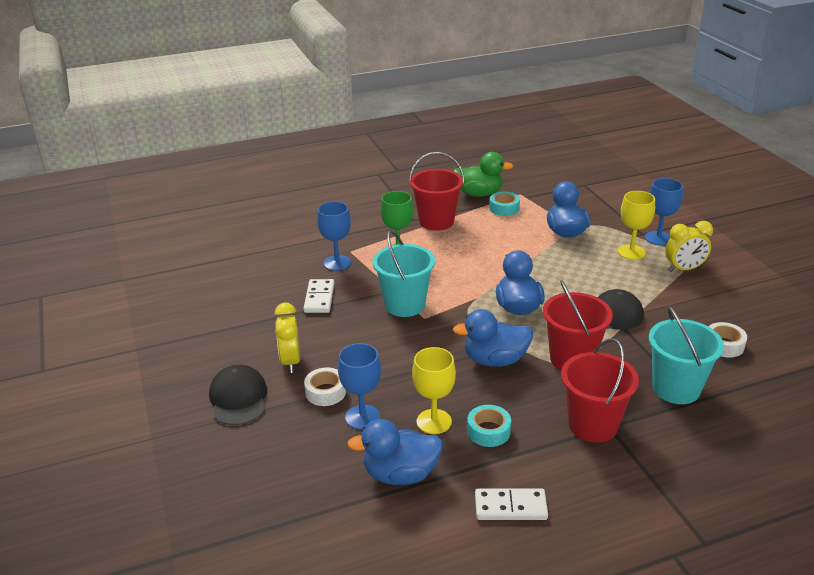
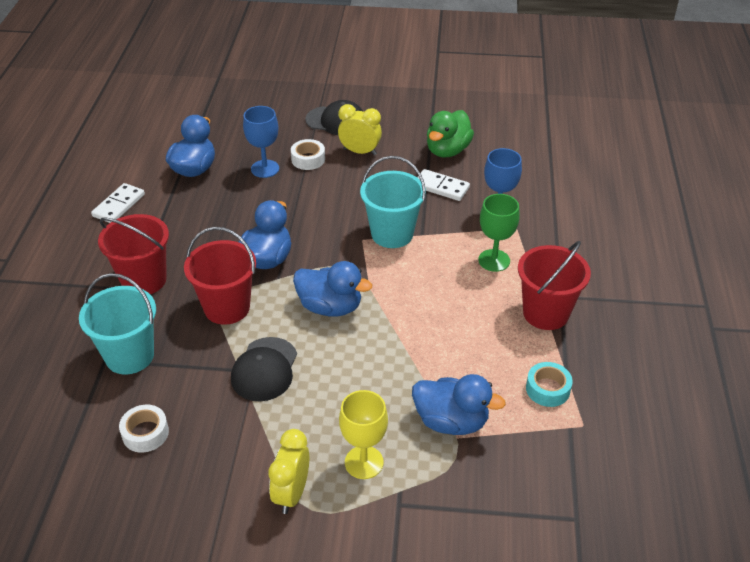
camera: 115 degrees right, 10 degrees up
yellow goblet [412,347,456,434] -> none
green duck [453,152,513,197] -> green duck moved to [427,110,474,158]
turquoise tape [467,405,511,447] -> none
blue goblet [645,178,683,246] -> none

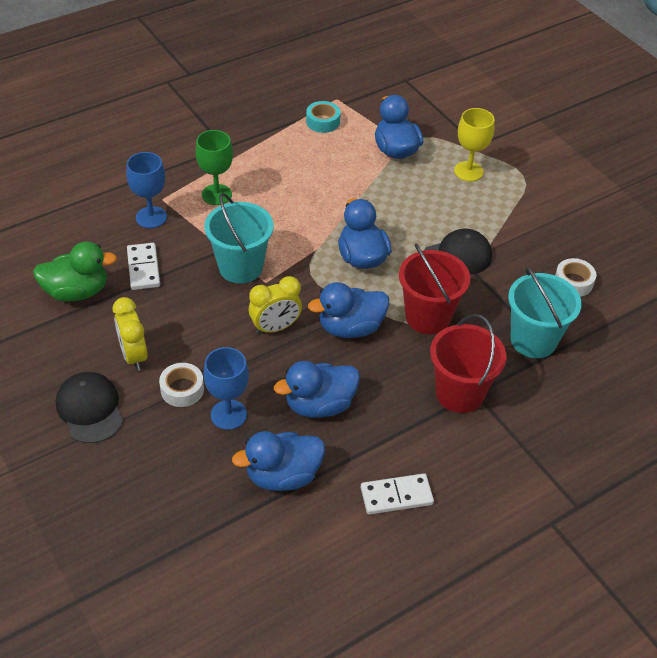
camera: 130 degrees left, 5 degrees up
yellow clock [268,429,309,514] -> yellow clock moved to [249,276,302,334]
red bucket [518,241,591,330] -> none
none -> blue duck [274,361,360,418]

